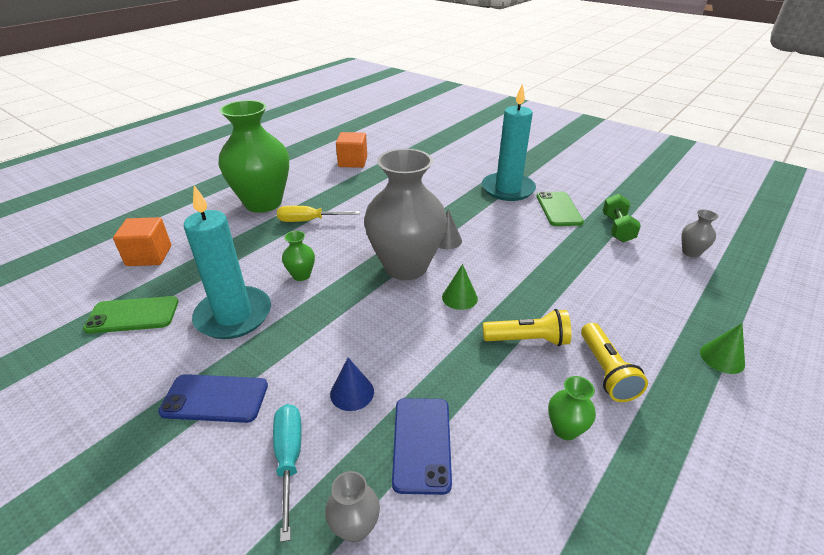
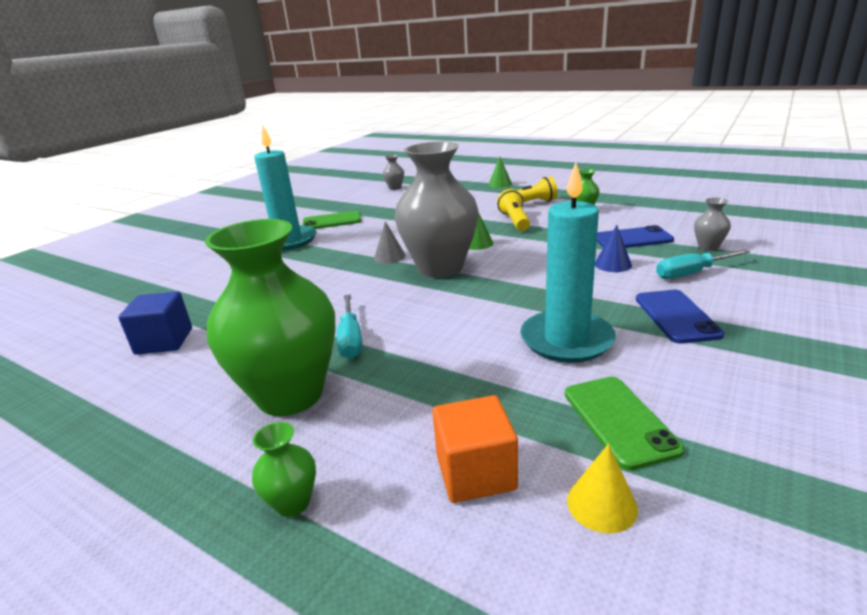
camera: 95 degrees left, 10 degrees down
yellow screwdriver [277,206,360,222] -> turquoise screwdriver [337,294,362,359]
green vase [282,231,315,281] -> green vase moved to [252,422,316,517]
orange cube [336,132,367,168] -> blue cube [118,291,192,355]
green dumbbell [603,194,641,242] -> none
none -> yellow cone [567,444,638,533]

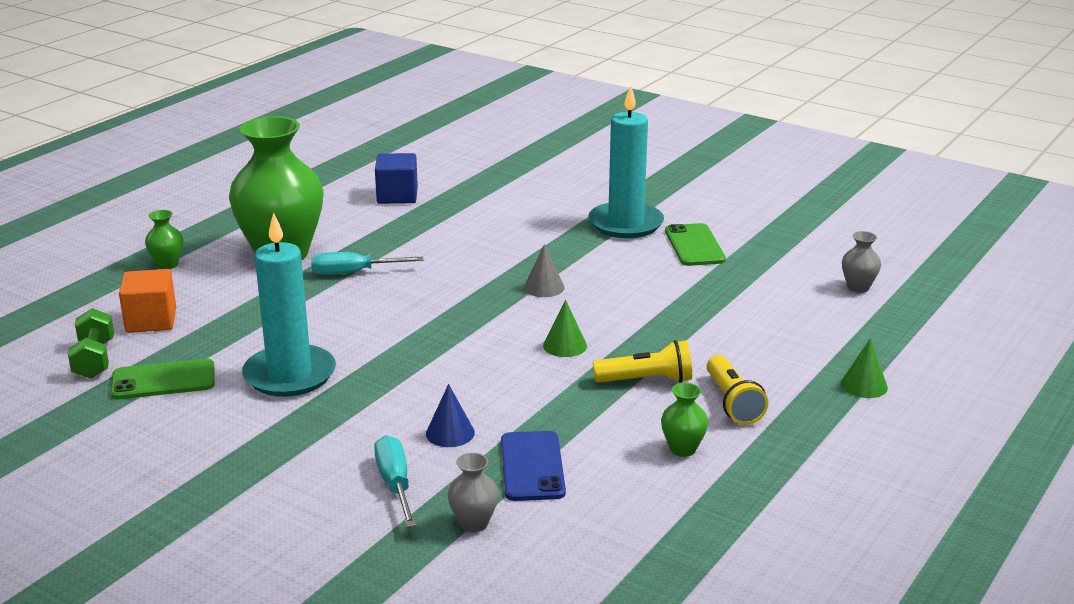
camera: 90 degrees right, 0 degrees up
grey vase [395,141,479,278] -> none
yellow cone [567,444,638,533] -> green dumbbell [68,308,114,379]
blue phone [636,290,725,344] -> none

